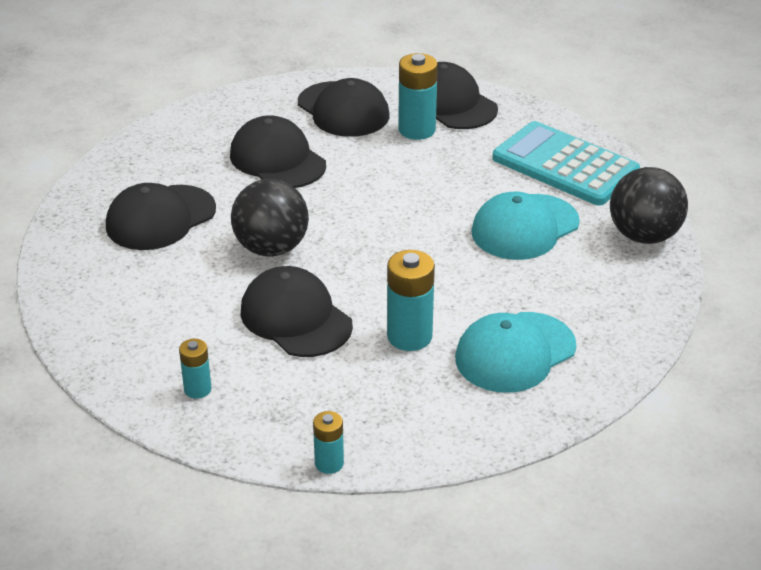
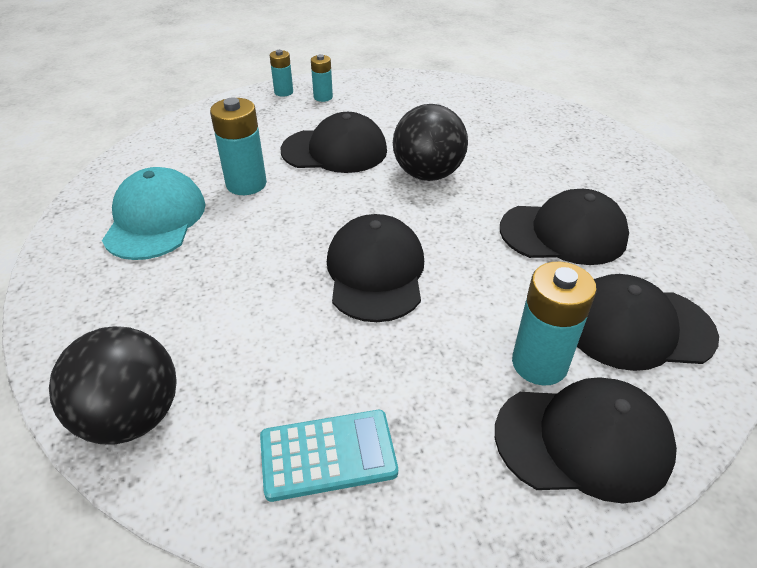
camera: 130 degrees right, 5 degrees up
black cap [106,183,216,250] -> black cap moved to [327,214,424,322]
turquoise battery [313,411,344,474] -> turquoise battery moved to [270,50,293,97]
turquoise cap [471,192,580,260] -> none
turquoise calculator [492,121,640,206] -> turquoise calculator [260,410,398,502], size x0.61

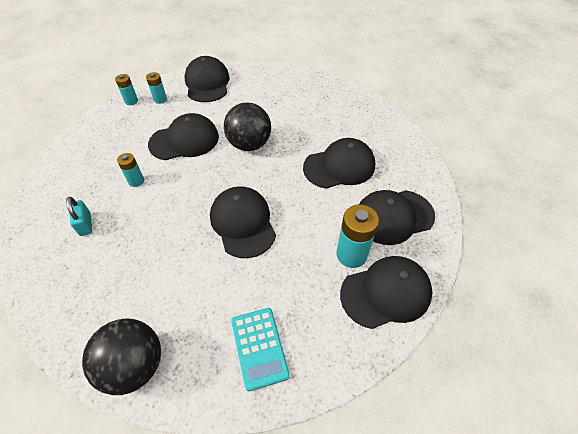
camera: 20 degrees left, 10 degrees up
turquoise cap [102,167,206,260] -> turquoise padlock [66,197,92,236]
turquoise battery [210,98,267,195] -> turquoise battery [117,153,144,187], size x0.58
turquoise calculator [260,410,398,502] -> turquoise calculator turned 105 degrees clockwise [231,308,290,391]
none -> black cap [184,56,230,102]

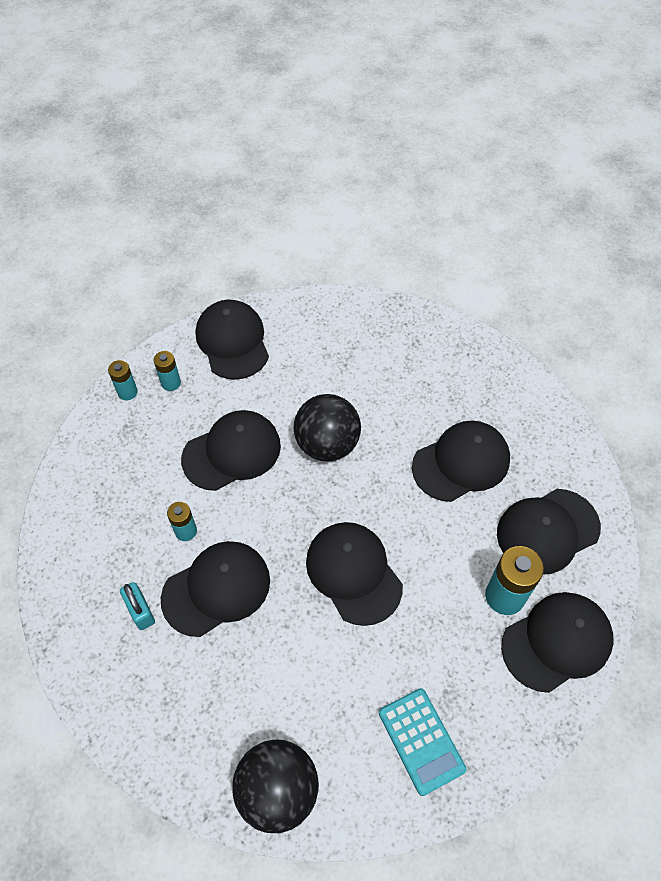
camera: 10 degrees left, 5 degrees up
none -> black cap [161,541,270,637]

